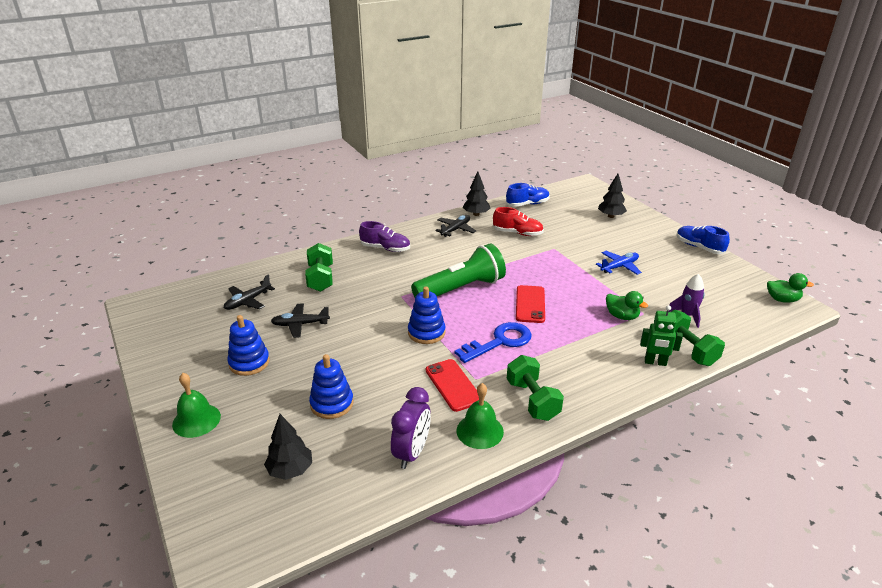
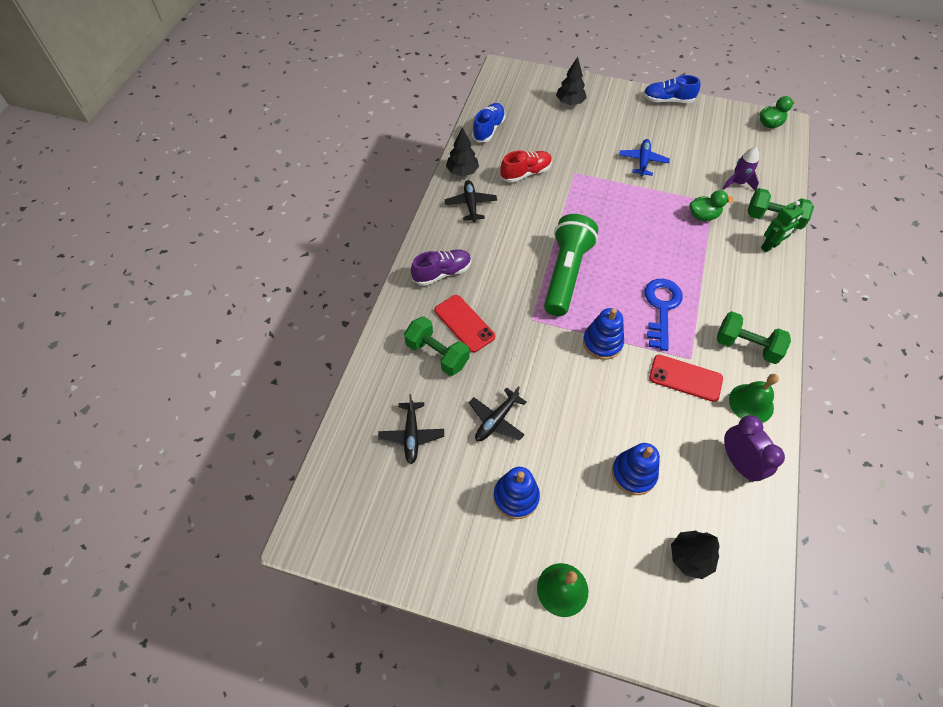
camera: 45 degrees left, 25 degrees up
red phone [516,285,545,323] -> red phone moved to [435,295,495,353]

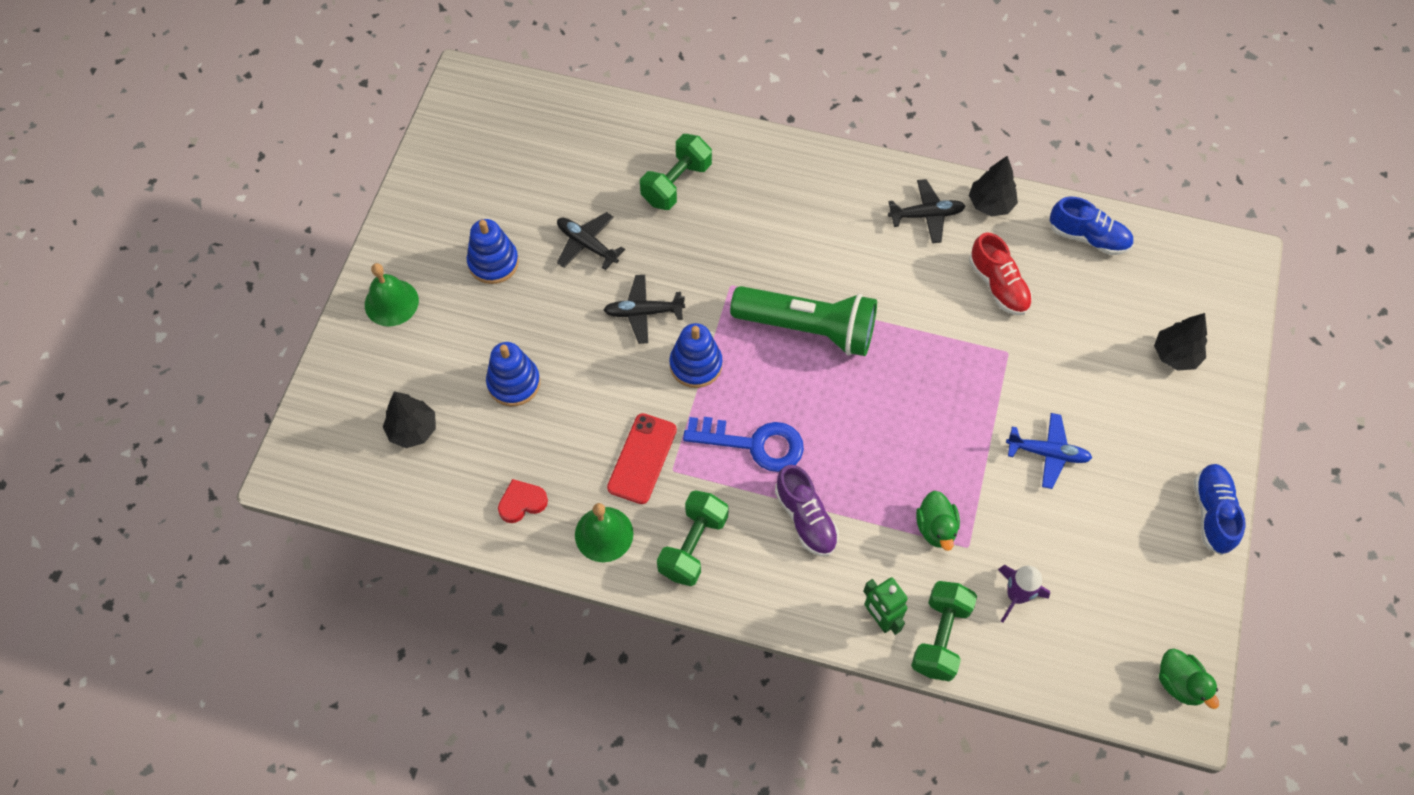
camera: 90 degrees right, 5 degrees up
black plane [378,394,444,464] -> black plane moved to [604,275,685,344]
purple shoe [411,249,471,286] -> purple shoe moved to [775,465,839,556]
red phone [435,295,495,353] -> none
purple clock [724,415,785,482] -> red heart [498,479,548,523]

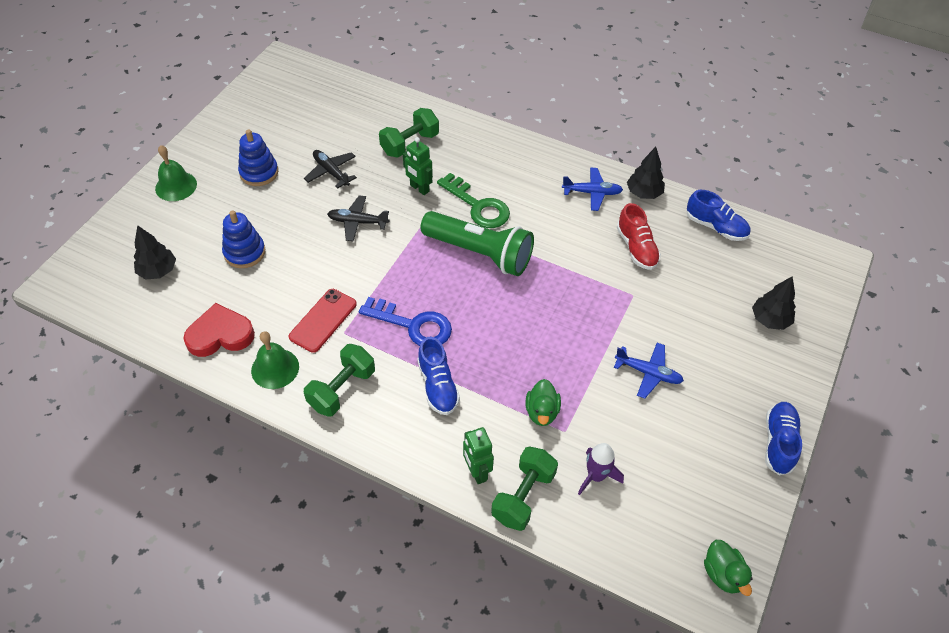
camera: 10 degrees right, 10 degrees down
red heart [498,479,548,523] -> red heart [183,303,255,357], size x1.66
blue stacking toy [669,323,722,388] -> none
purple shoe [775,465,839,556] -> blue shoe [417,337,460,415]
black plane [888,179,965,243] -> blue plane [562,168,623,211]
none -> green robot [403,137,433,195]
none -> green key [437,173,510,228]

